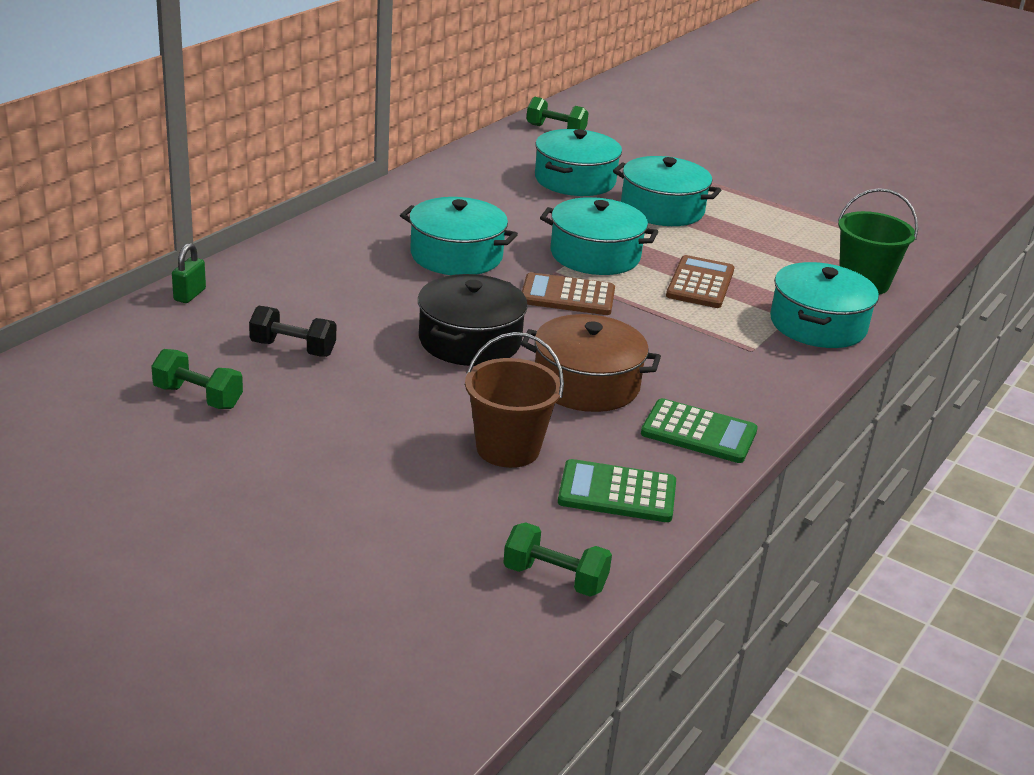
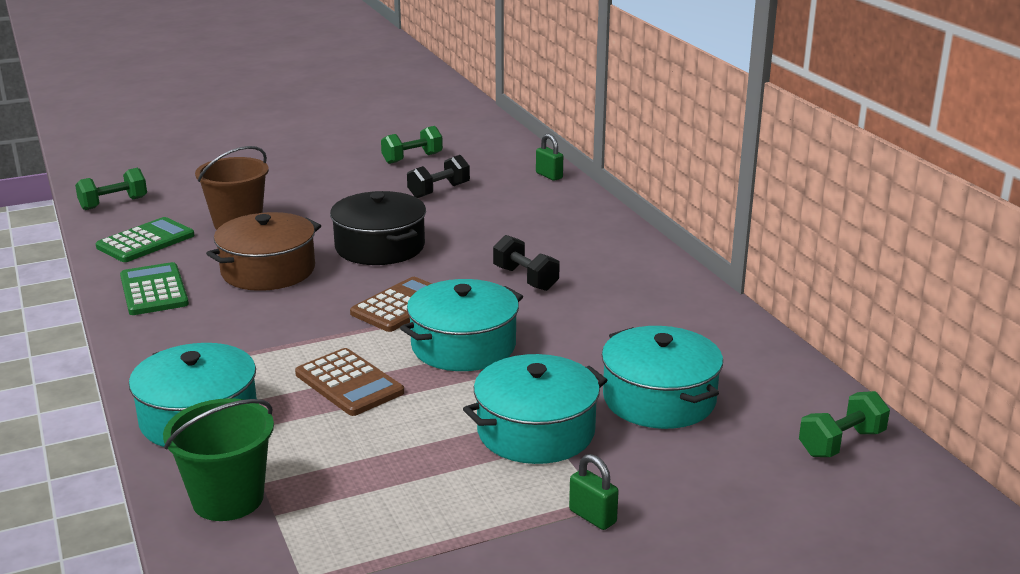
camera: 125 degrees right, 5 degrees down
turquoise pot [400,197,518,275] -> black dumbbell [493,235,560,291]
green calculator [641,398,758,463] -> green calculator turned 105 degrees clockwise [120,262,189,315]
none -> green padlock [569,454,619,530]

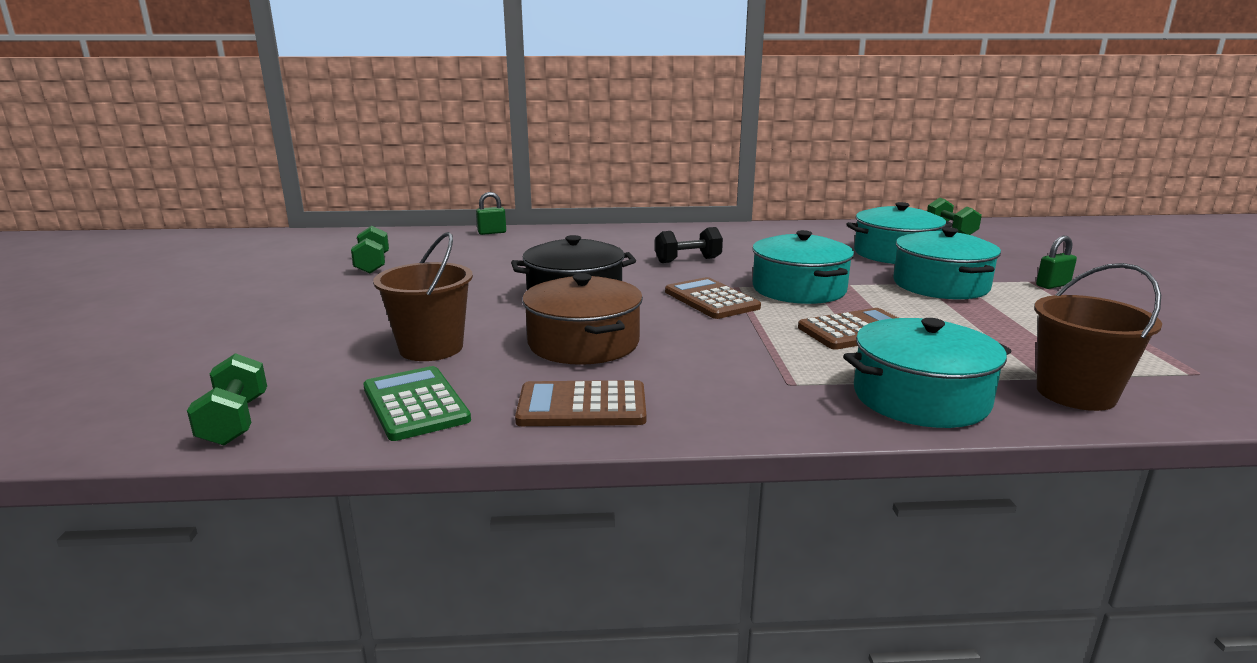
camera: 70 degrees left, 5 degrees down
green calculator [120,262,189,315] -> brown calculator [515,380,646,426]
green bucket [163,398,274,521] -> brown bucket [1034,263,1162,411]
black dumbbell [407,155,470,198] -> none

